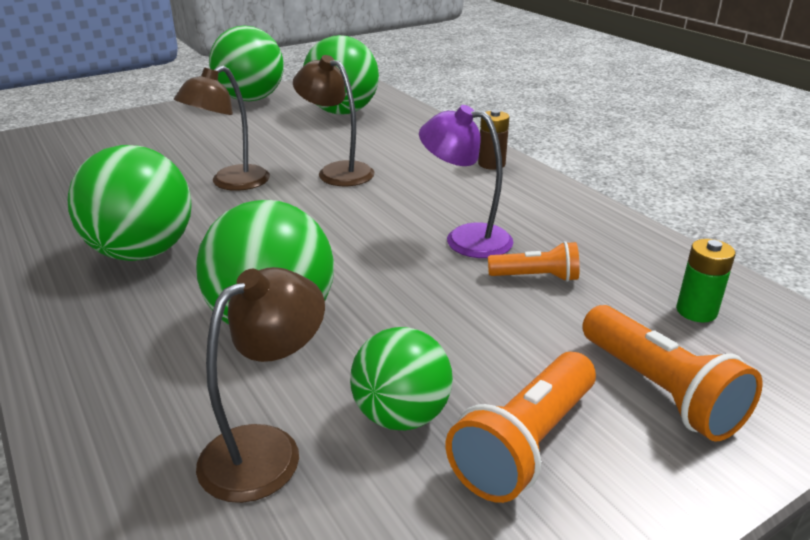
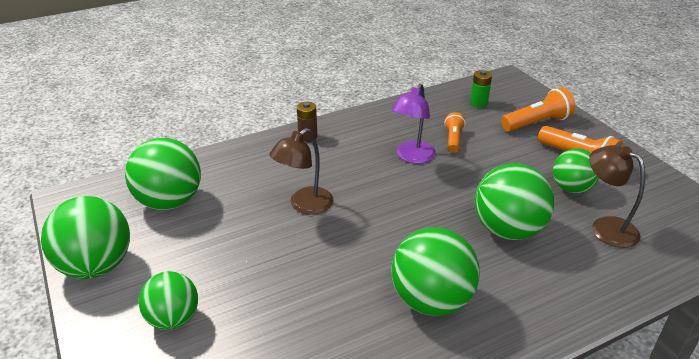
camera: 85 degrees left, 5 degrees up
brown lamp [174,66,270,191] -> none
none -> green ball [138,271,198,330]

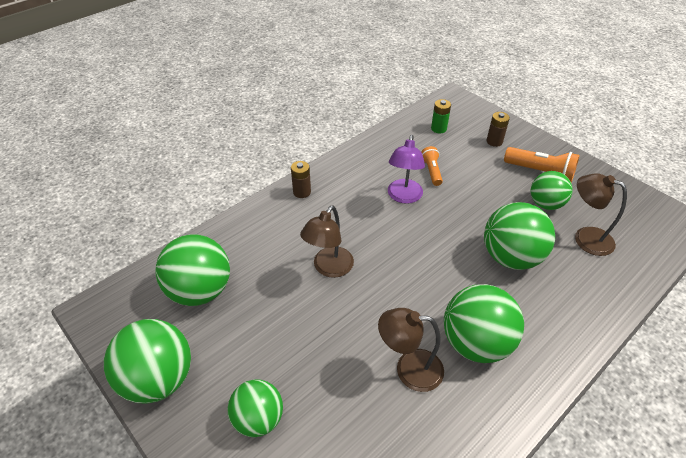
camera: 15 degrees left, 10 degrees up
orange flashlight [501,87,575,132] -> brown battery [486,112,510,147]
none -> brown lamp [378,308,444,392]

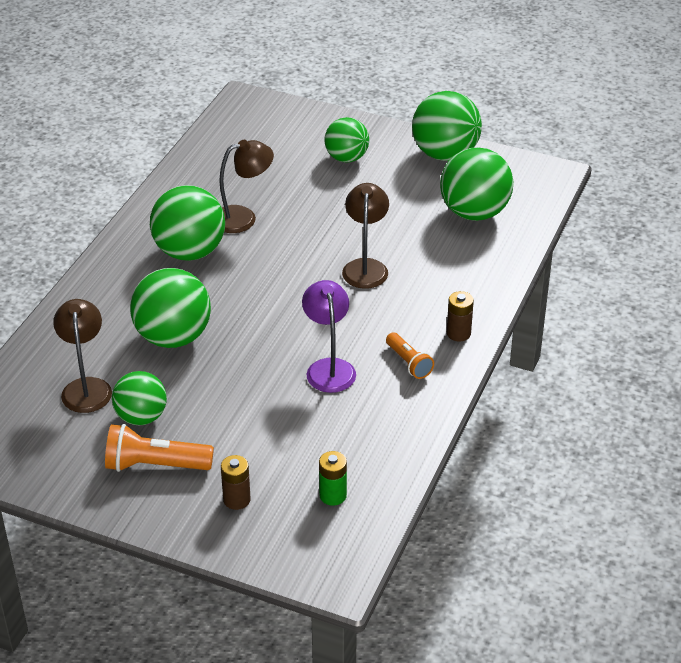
camera: 155 degrees right, 5 degrees down
orange flashlight [421,146,443,186] -> orange flashlight moved to [386,332,434,379]
brown lamp [575,173,627,256] -> brown lamp turned 105 degrees counterclockwise [53,299,112,413]

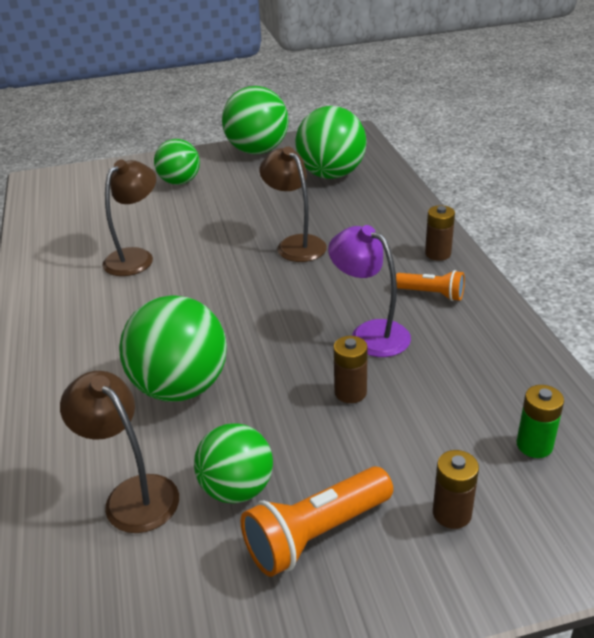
camera: 35 degrees left, 5 degrees down
green ball [150,185,225,261] -> none
none -> brown battery [334,336,368,403]

